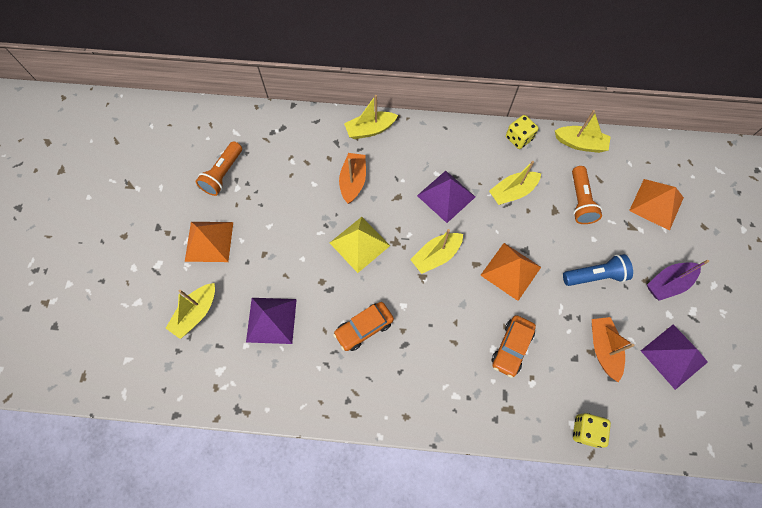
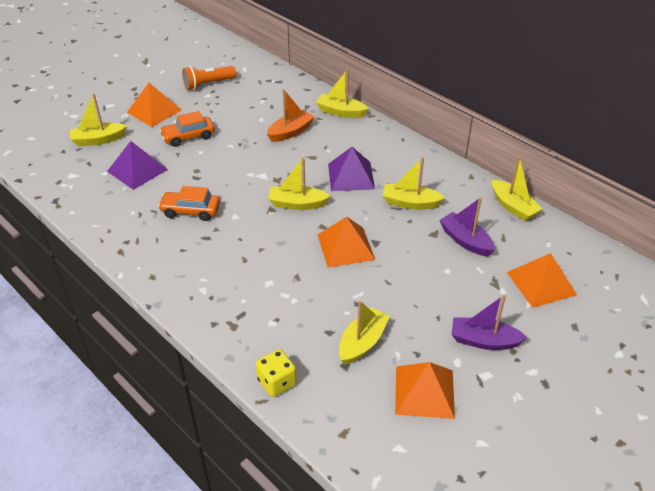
camera: 40 degrees right, 25 degrees down
yellow pyramid [330,217,390,273] -> none
orange car [491,315,536,378] -> orange car moved to [159,111,215,147]
yellow dice [506,115,538,149] -> none
blue flashlight [563,254,633,286] -> none
orange flashlight [572,166,602,224] -> purple boat [439,197,495,256]
orange boat [592,317,634,382] -> yellow boat [339,301,390,365]
purple pyramid [641,325,708,390] -> orange pyramid [395,362,455,419]

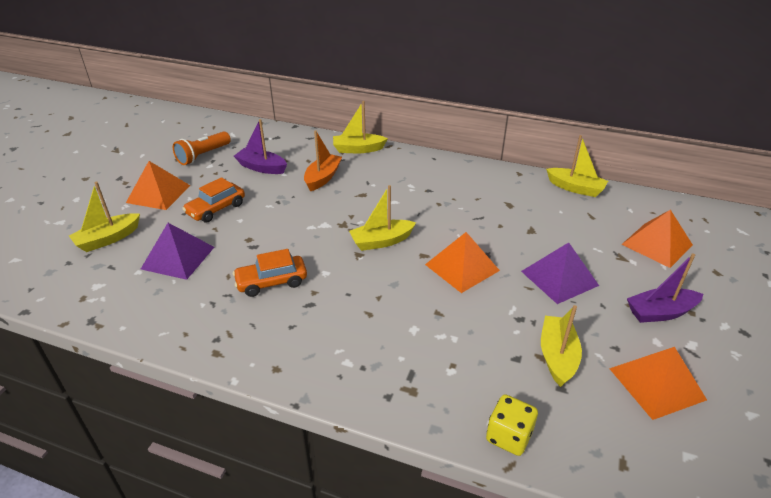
camera: 25 degrees left, 5 degrees down
purple pyramid [328,147,375,191] -> purple pyramid moved to [521,242,599,304]
yellow boat [383,157,445,209] -> none
purple boat [439,197,495,256] -> purple boat moved to [234,119,287,174]

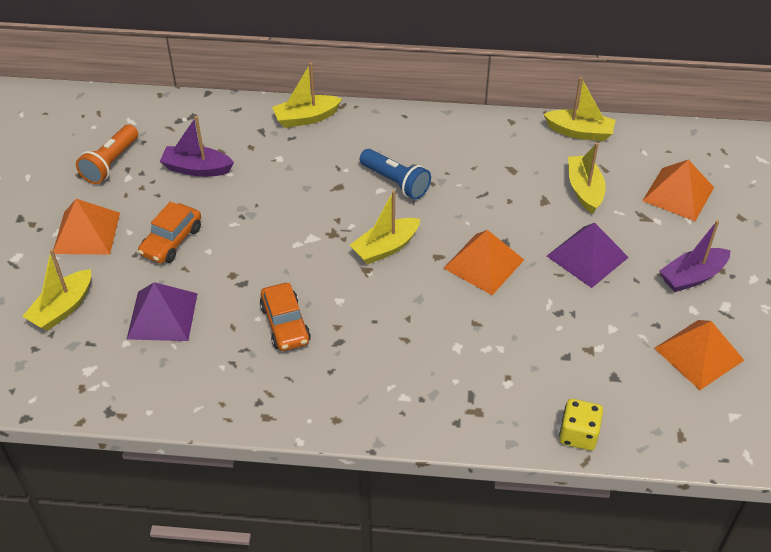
camera: 15 degrees left, 10 degrees up
orange car [233,249,307,297] -> orange car turned 75 degrees counterclockwise [260,283,311,351]
orange boat [304,130,342,191] -> none
yellow boat [541,305,582,387] -> yellow boat moved to [568,142,606,214]
none -> blue flashlight [360,149,431,200]

